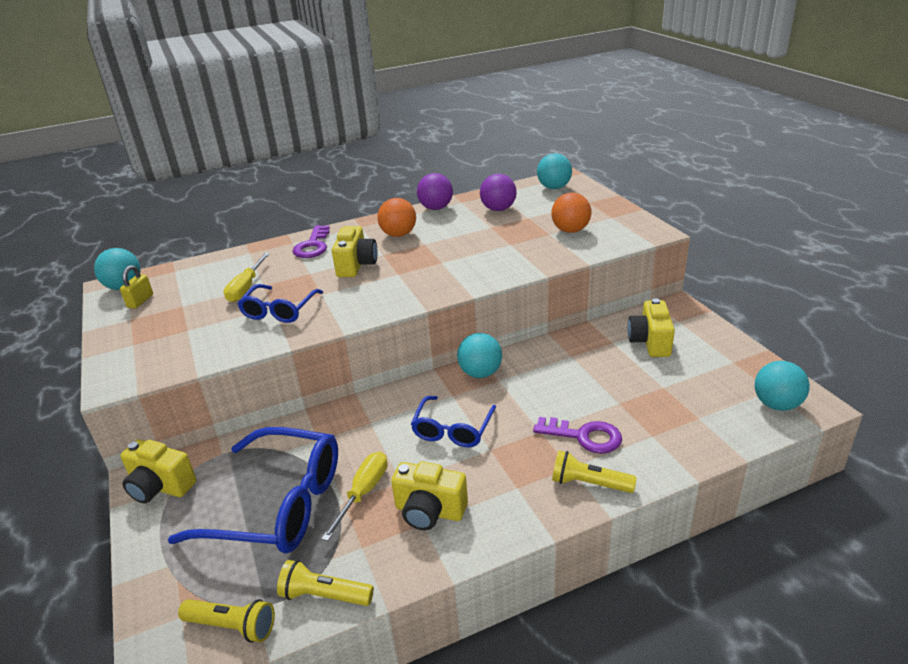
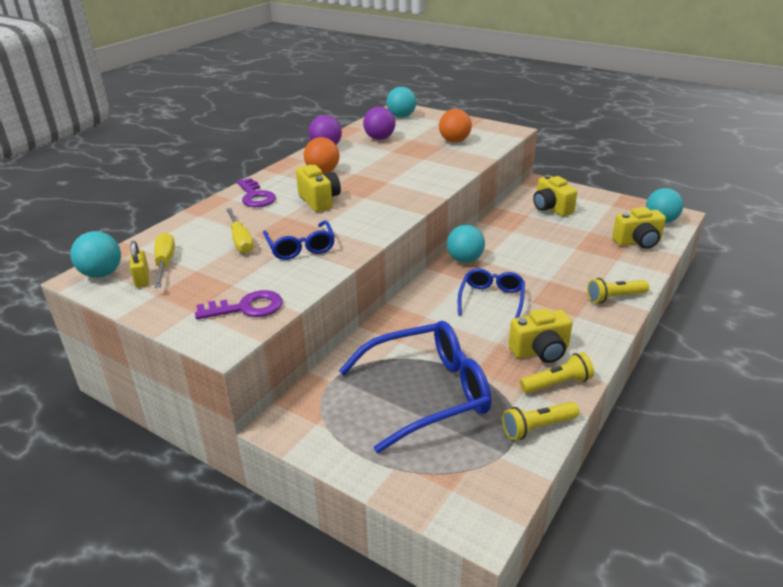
camera: 35 degrees left, 0 degrees up
yellow camera [120,439,196,503] -> yellow camera moved to [612,207,666,249]
yellow flashlight [178,599,275,642] -> yellow flashlight moved to [520,352,594,393]
yellow screwdriver [321,452,387,541] -> yellow screwdriver moved to [154,233,175,288]
blue glasses [411,396,496,447] -> blue glasses turned 150 degrees counterclockwise [458,268,525,318]
purple key [533,417,622,454] -> purple key moved to [195,290,283,320]

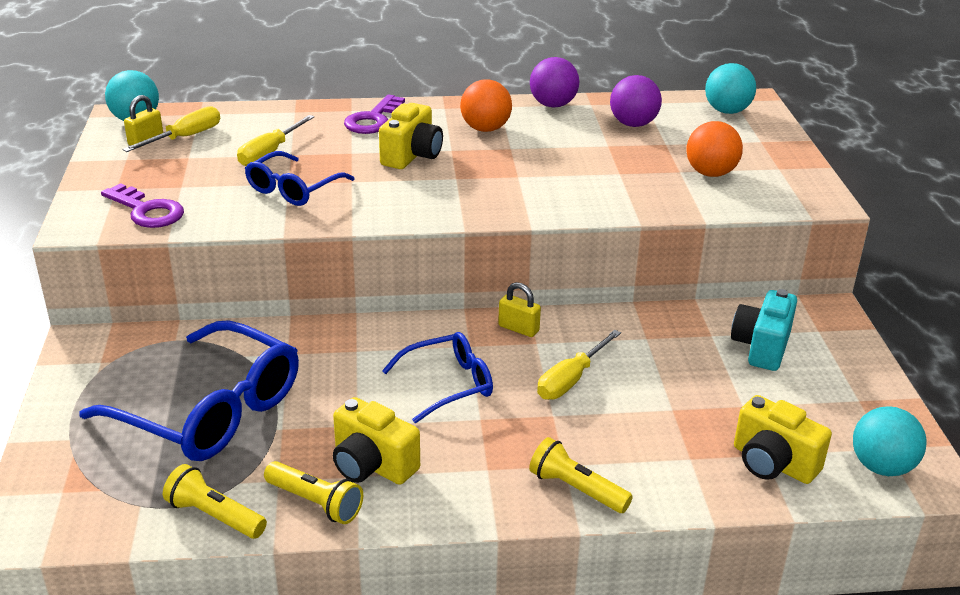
camera: 50 degrees right, 0 degrees up
turquoise ball [447,225,485,263] -> yellow padlock [498,282,541,337]
yellow camera [533,175,577,216] -> turquoise camera [731,289,797,371]
none -> yellow screwdriver [537,330,621,400]

